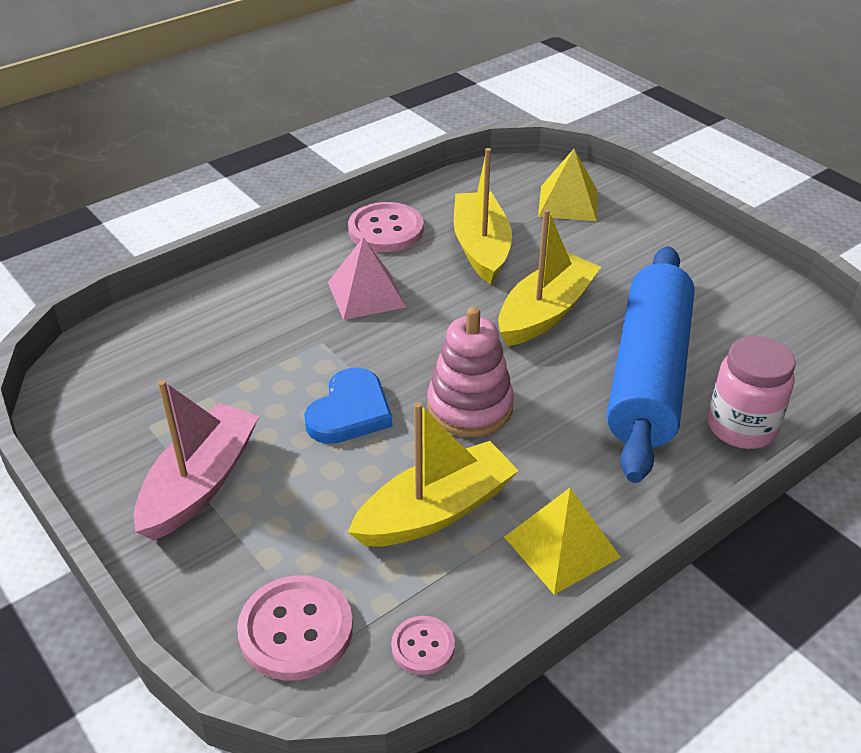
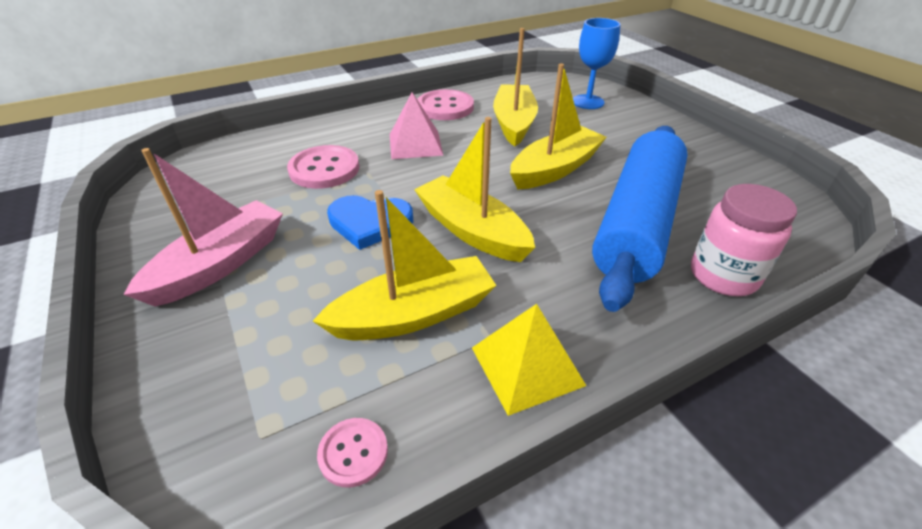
camera: 10 degrees right, 0 degrees up
pink button [237,575,353,680] -> pink button moved to [287,145,360,189]
blue heart [304,368,393,444] -> blue heart turned 60 degrees clockwise [327,195,413,250]
pink stacking toy [427,307,514,437] -> yellow boat [414,117,535,262]
yellow pyramid [538,149,597,221] -> blue goblet [573,18,621,109]

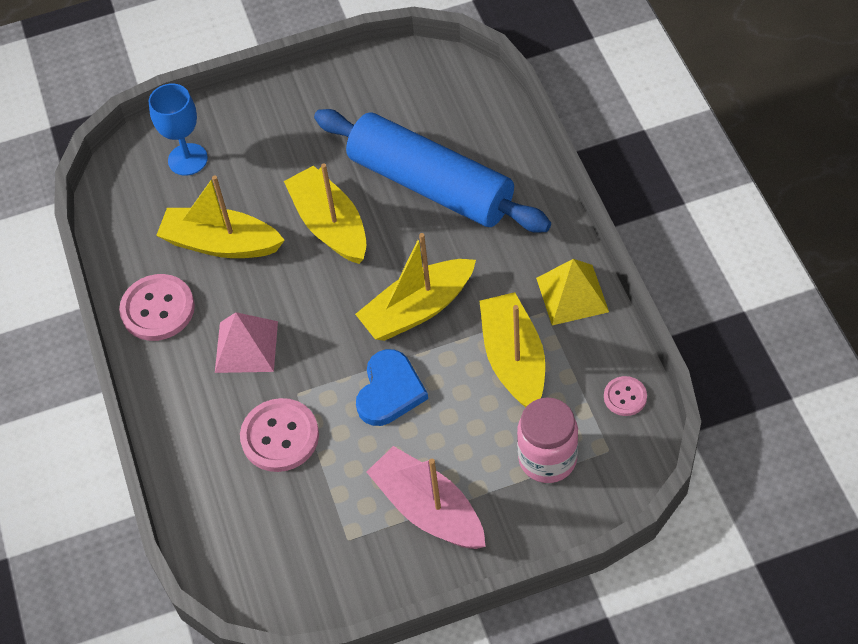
camera: 75 degrees left, 15 degrees up
pink jar [691,184,797,296] -> pink jar moved to [517,397,578,483]

